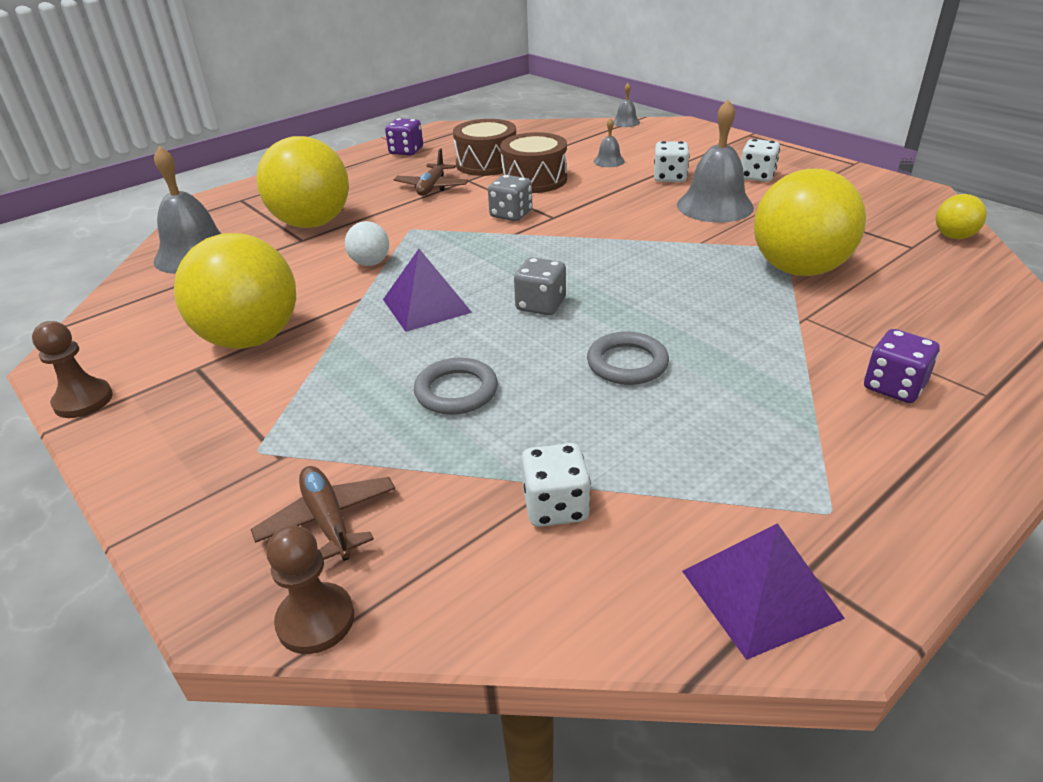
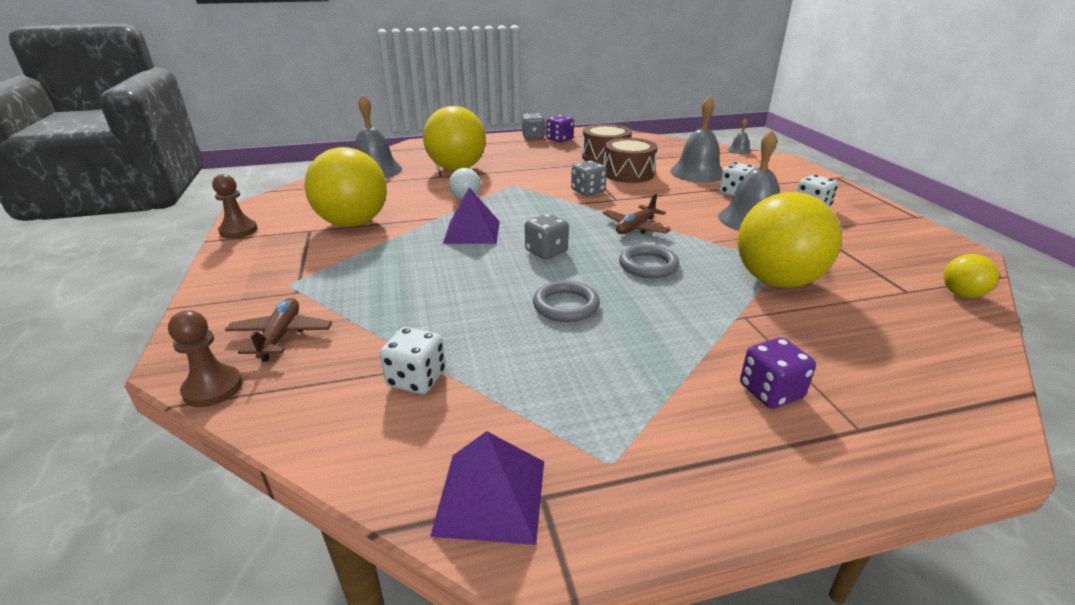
camera: 25 degrees right, 5 degrees down
brown plane [393,148,469,196] -> brown plane moved to [603,194,671,234]
grey ring [414,357,498,415] -> grey ring moved to [619,244,679,278]
grey bell [594,118,625,167] -> grey bell [670,96,723,183], size x2.12
none -> grey dice [522,113,545,139]

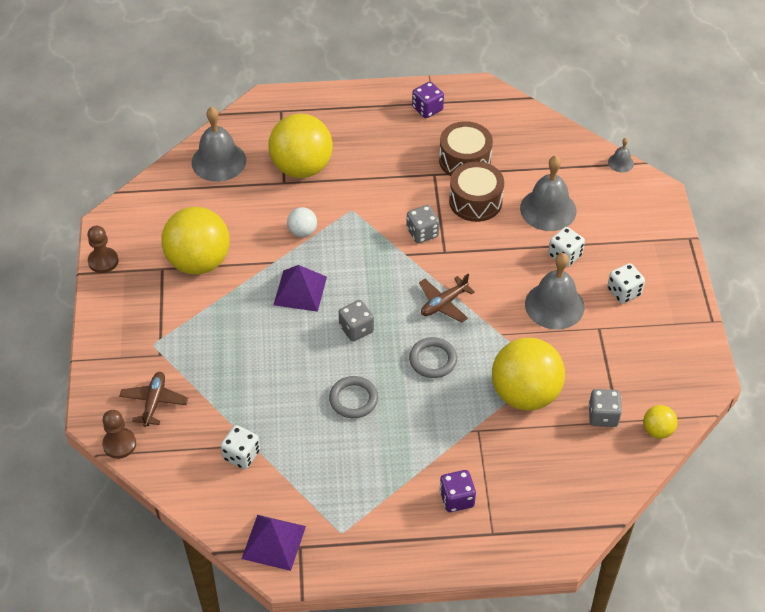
camera: 10 degrees right, 20 degrees up
grey dice [522,113,545,139] -> grey dice moved to [589,389,622,427]

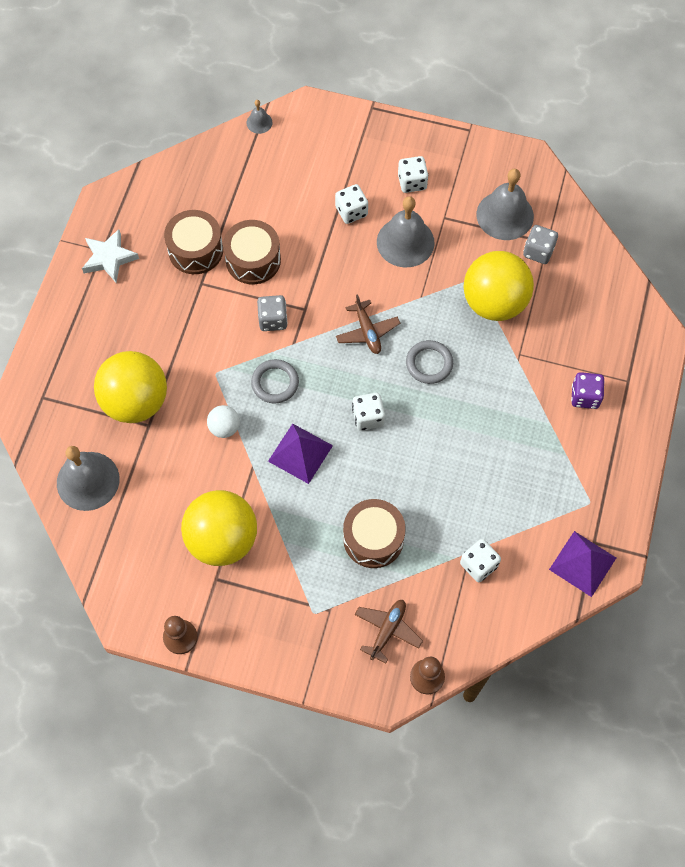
camera: 70 degrees left, 15 degrees up
brown plane [119,372,188,427] -> brown plane turned 90 degrees clockwise [355,600,423,664]
grey ring [329,376,378,418] -> grey ring moved to [251,359,299,403]
grey dice [339,300,374,341] -> white dice [352,393,385,431]
purple dice [412,82,444,118] -> white star [82,229,139,283]
grey bell [520,156,576,231] -> grey bell moved to [476,169,534,240]
yellow ball [643,405,678,439] -> none
none -> brown drum [343,499,406,568]

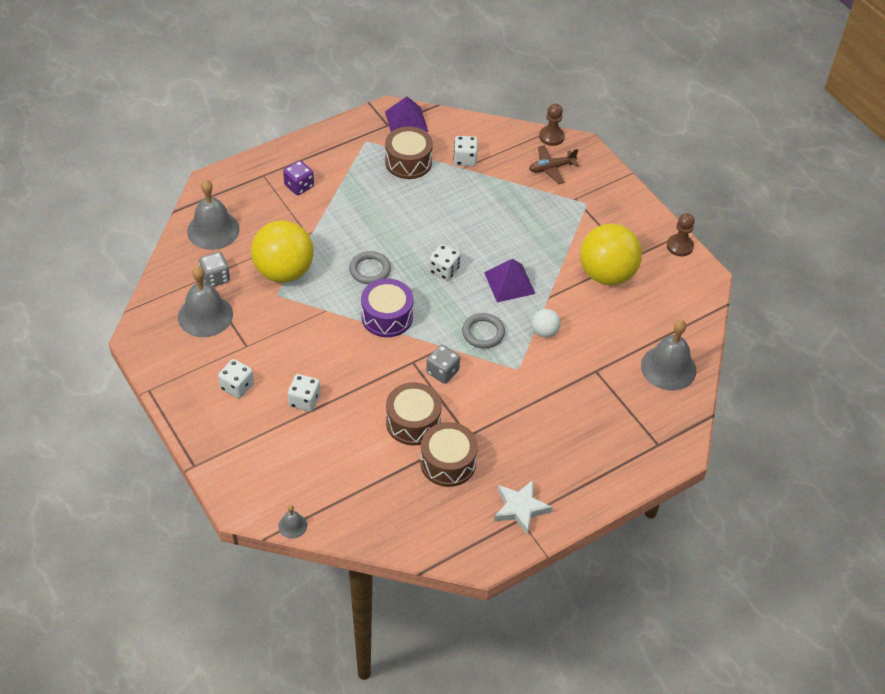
camera: 140 degrees left, 15 degrees down
yellow ball [94,351,167,423] -> none
brown plane [336,294,400,354] -> purple drum [361,278,413,337]
brown drum [343,499,406,568] -> brown drum moved to [385,126,433,179]
grey bell [377,196,435,267] -> grey bell moved to [187,179,240,250]

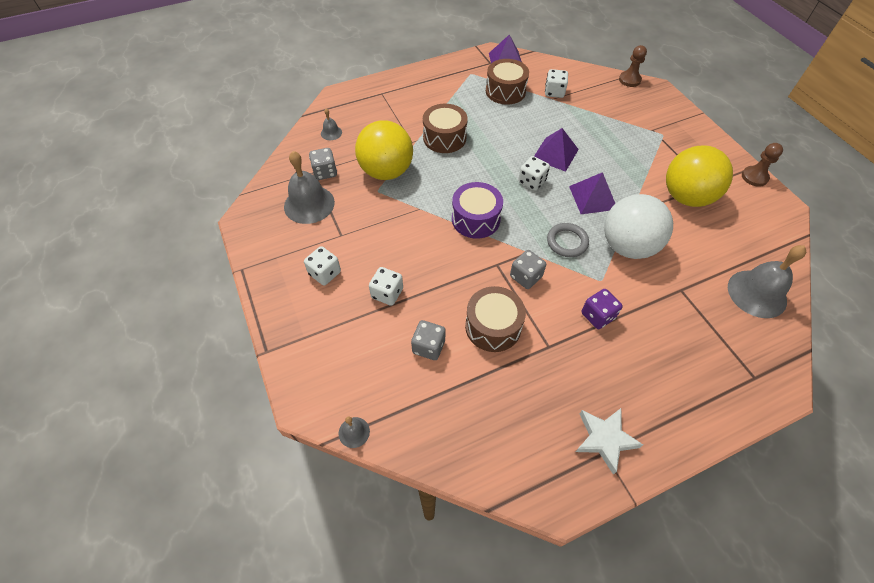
camera: 10 degrees right, 5 degrees up
grey bell [187,179,240,250] -> grey bell [321,109,342,140], size x0.47
purple dice [283,160,314,195] -> purple dice moved to [581,289,623,329]
grey ring [349,251,391,284] -> none
brown drum [420,422,478,487] -> brown drum moved to [423,104,468,153]
brown plane [529,146,579,184] -> none
white ball [532,309,561,338] -> white ball [604,194,673,259], size x2.19
none -> grey dice [411,320,446,360]
none -> purple pyramid [534,128,579,172]

